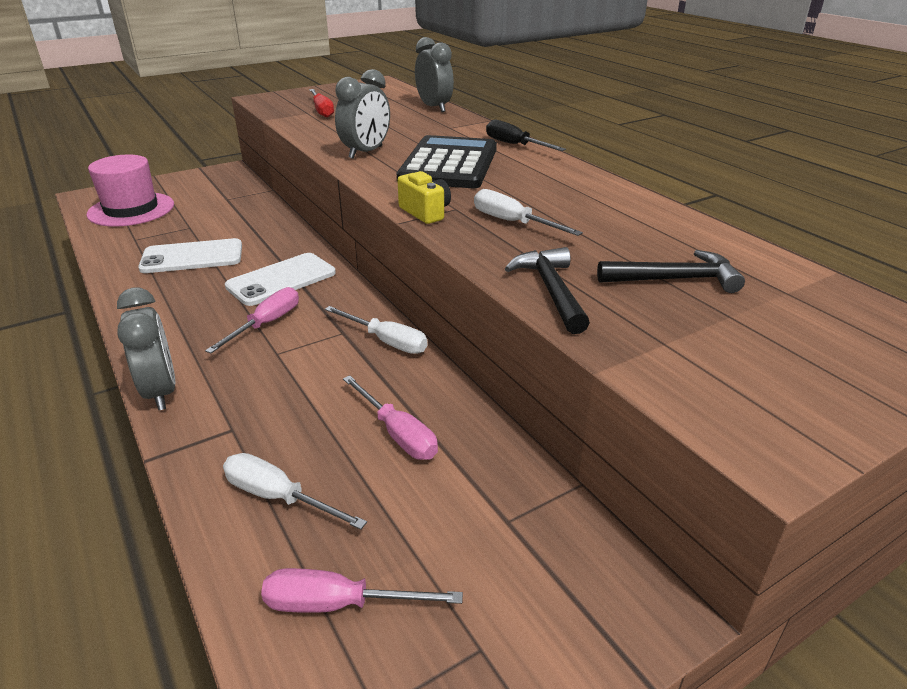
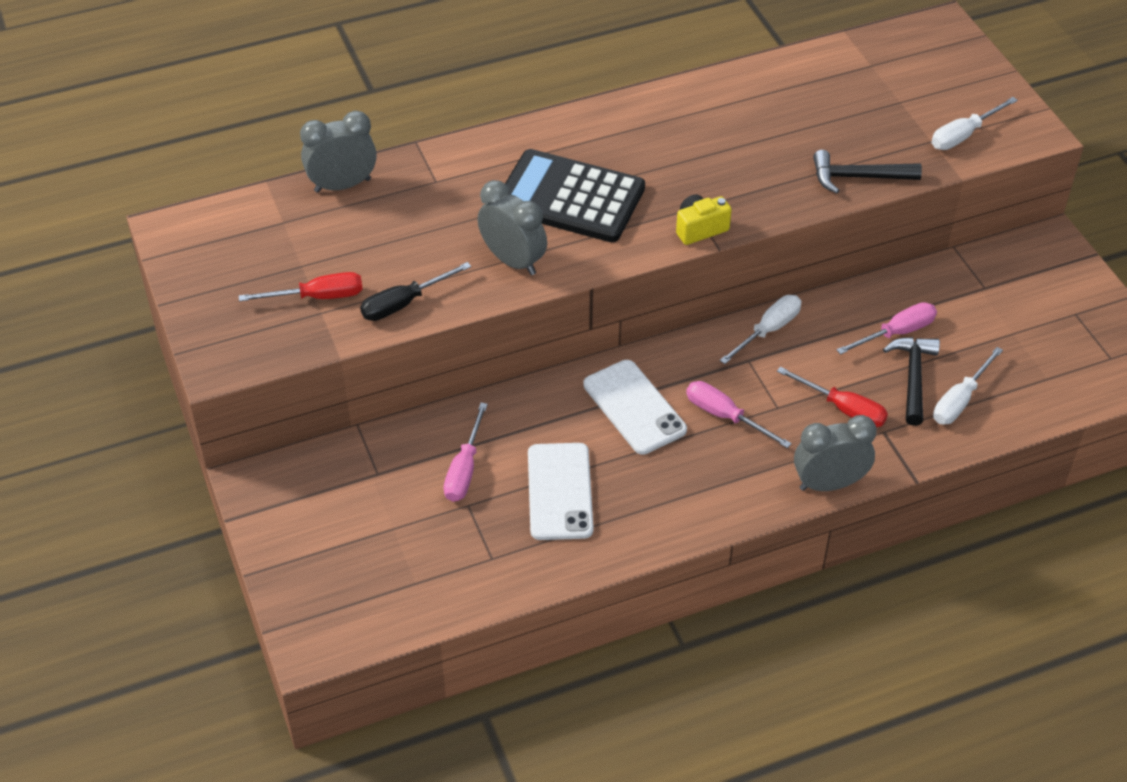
camera: 80 degrees left, 15 degrees up
pink hat [86,155,174,227] -> none
pink screwdriver [261,568,463,613] -> pink screwdriver moved to [444,403,488,502]
white screwdriver [474,189,583,236] -> white screwdriver moved to [931,97,1018,150]
black screwdriver [486,119,566,151] -> black screwdriver moved to [360,262,471,321]
black hammer [597,250,745,293] -> black hammer moved to [883,337,940,426]
none -> red screwdriver [777,367,888,427]

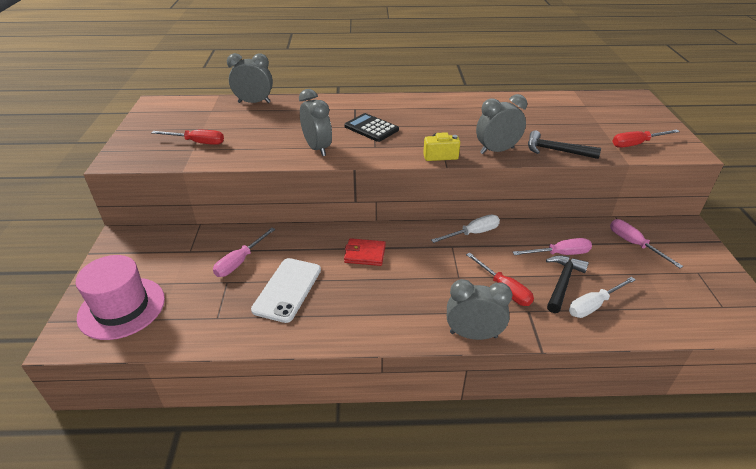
camera: 20 degrees right, 10 degrees down
black screwdriver [360,262,471,321] -> none
black calculator [505,149,645,242] -> black calculator [344,113,399,142], size x0.59
white phone [583,360,687,455] -> red wallet [344,238,386,266]
pink screwdriver [686,381,792,448] -> pink screwdriver moved to [610,219,683,268]
white screwdriver [931,97,1018,150] -> red screwdriver [612,130,680,148]
none -> pink hat [75,255,165,340]
none -> grey clock [476,94,527,154]

